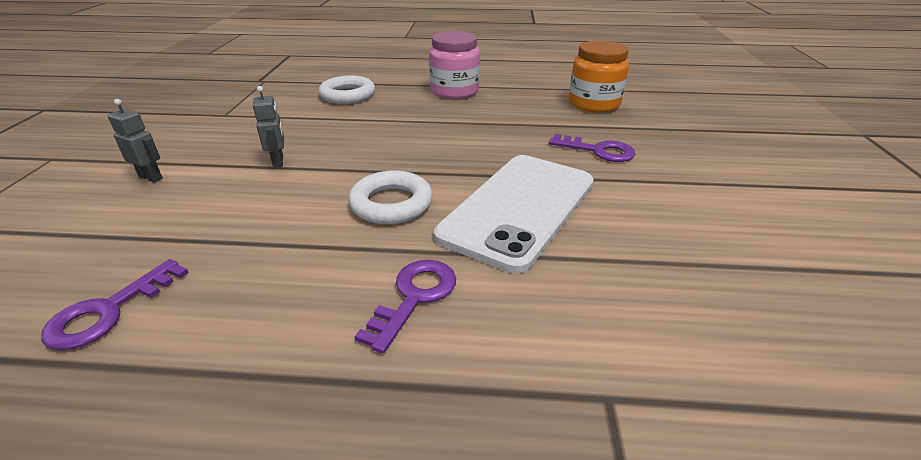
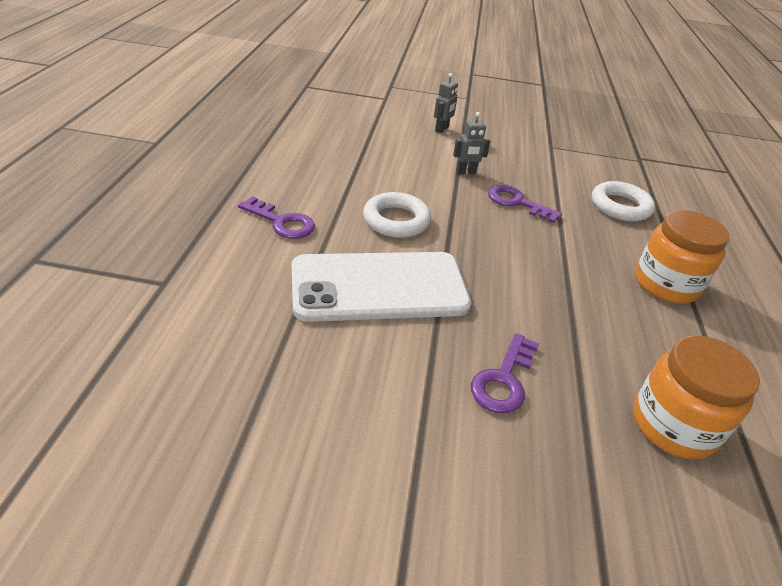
camera: 90 degrees right, 5 degrees up
purple key [41,259,189,350] -> purple key moved to [488,185,562,223]
pink jar [429,31,480,99] -> orange jar [635,210,729,303]
white phone [434,155,594,273] -> white phone turned 45 degrees counterclockwise [291,252,471,322]

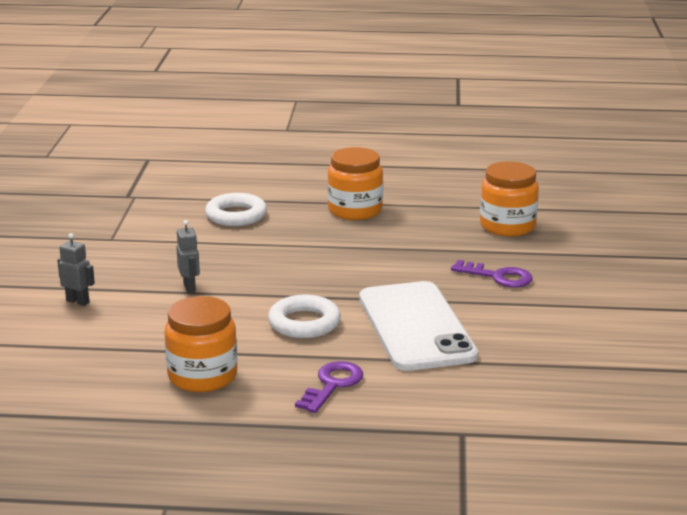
camera: 90 degrees left, 15 degrees down
purple key [488,185,562,223] -> none
none -> orange jar [164,296,237,392]

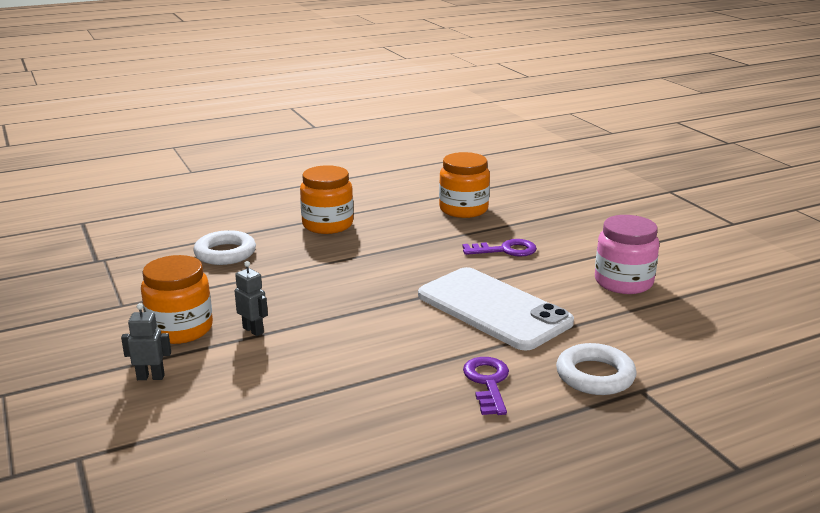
camera: 30 degrees left, 0 degrees up
orange jar [164,296,237,392] -> orange jar moved to [141,255,213,344]
white ring [268,295,341,338] -> white ring moved to [556,343,637,395]
none -> pink jar [595,215,659,294]

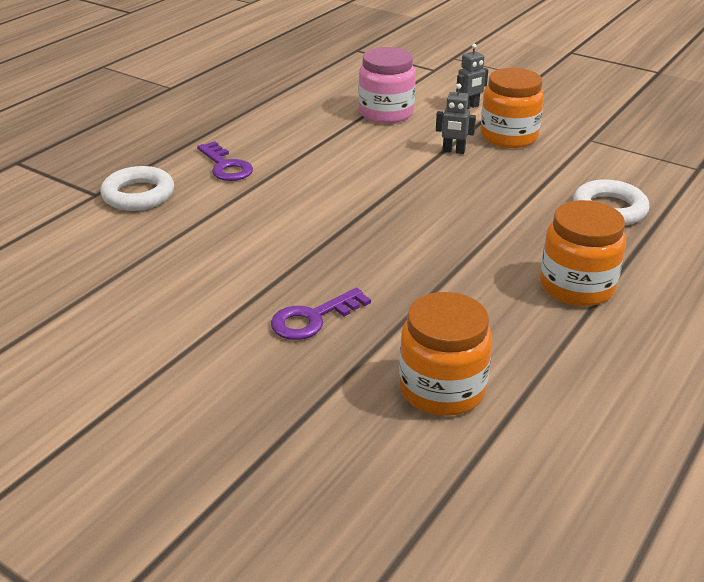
camera: 150 degrees right, 10 degrees up
white phone [418,267,574,351] -> none
pink jar [595,215,659,294] -> pink jar moved to [358,47,416,124]

